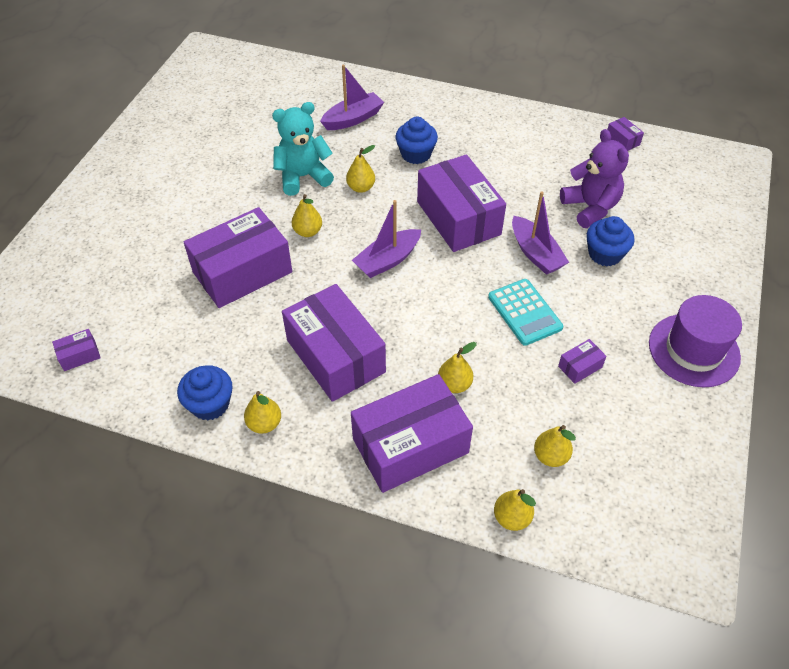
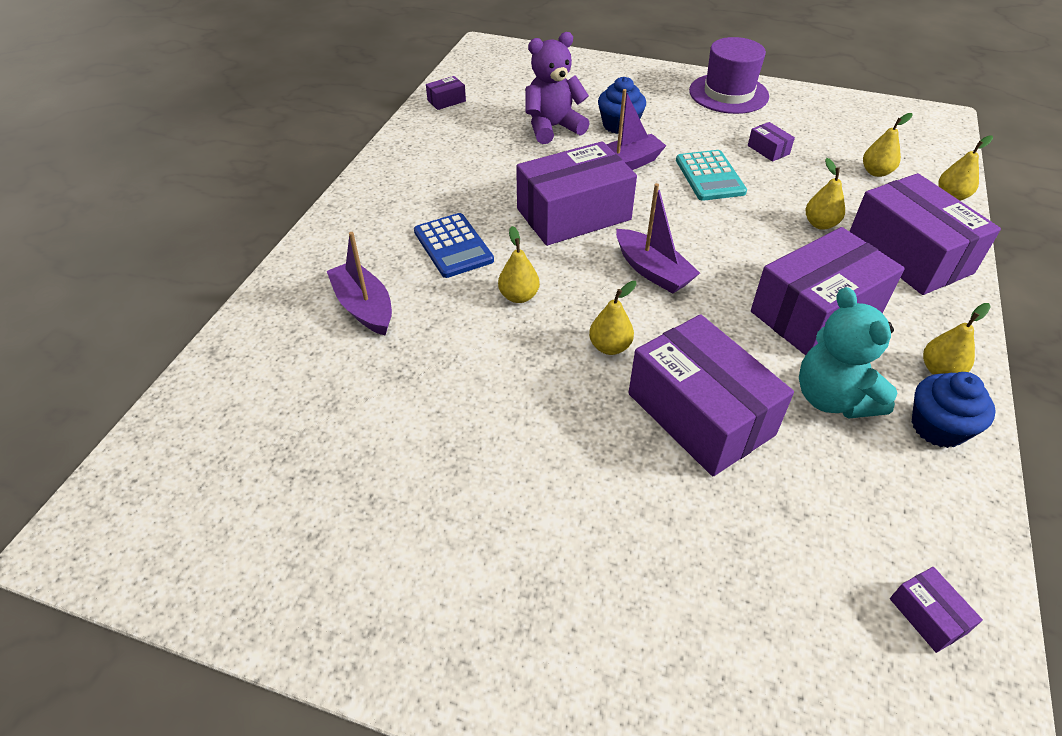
camera: 90 degrees left, 5 degrees down
turquoise teddy bear [272,102,334,196] -> turquoise teddy bear moved to [799,287,898,419]
blue cupcake [395,117,438,164] -> blue calculator [414,213,494,278]
turquoise calculator [488,279,563,346] -> turquoise calculator turned 105 degrees clockwise [676,150,747,201]

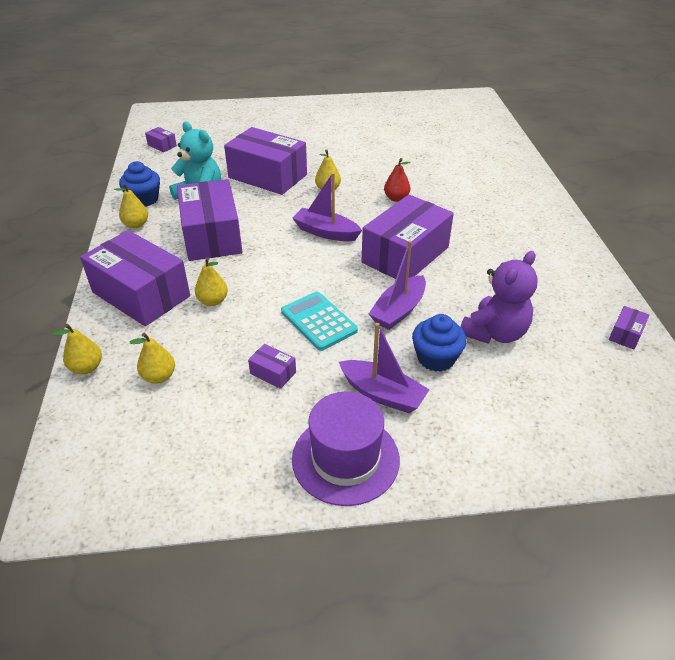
camera: 155 degrees right, 5 degrees down
purple boat [327,232,392,336] -> purple boat moved to [339,323,430,413]
blue calculator [414,213,494,278] -> none
yellow pear [498,226,540,303] -> red pear [384,158,411,202]
purple box [751,227,905,356] -> purple box turned 45 degrees counterclockwise [177,179,242,261]

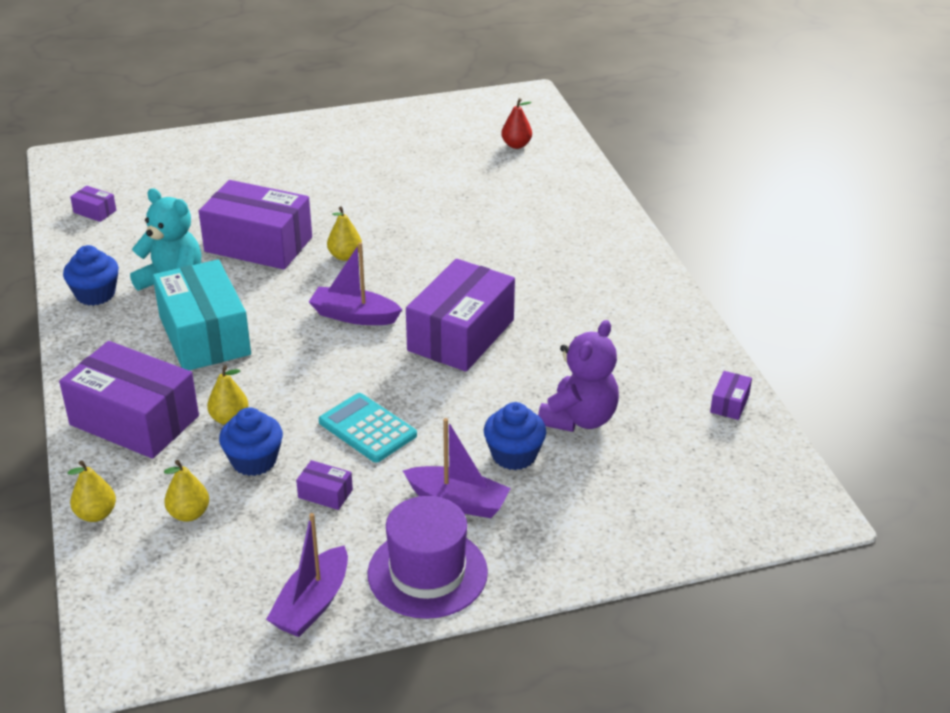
camera: 10 degrees left, 5 degrees down
yellow pear [114,183,148,228] -> none
purple box [177,179,242,261] -> turquoise box [153,259,251,370]
purple boat [369,240,426,330] -> purple boat moved to [266,513,348,637]
red pear [384,158,411,202] -> red pear moved to [501,98,532,149]
none -> blue cupcake [219,407,283,476]

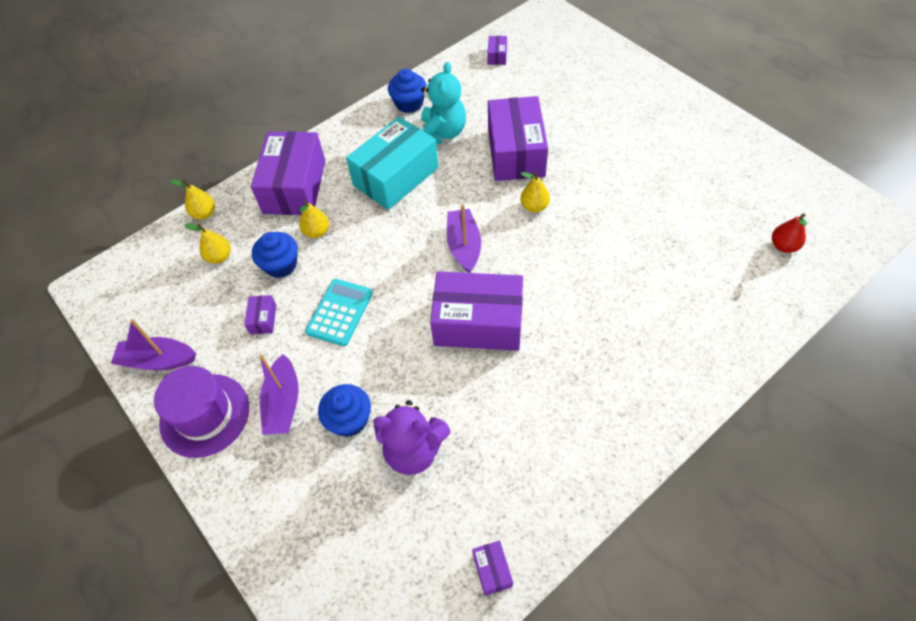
camera: 70 degrees right, 20 degrees up
purple box [710,371,752,420] -> purple box turned 75 degrees clockwise [472,541,513,596]

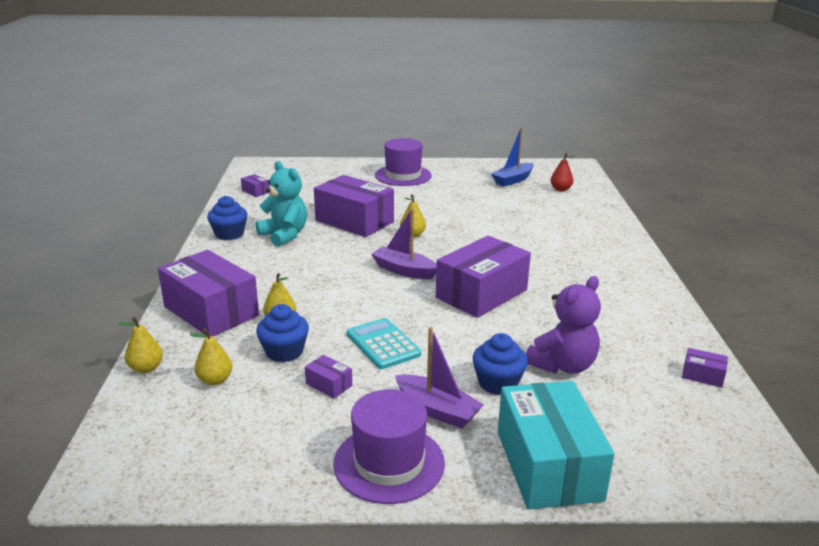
camera: 55 degrees left, 30 degrees down
purple boat [111,319,196,371] -> none
turquoise box [346,117,439,210] -> turquoise box moved to [498,381,614,509]
none -> purple hat [375,138,432,186]
none -> blue boat [491,127,534,186]

